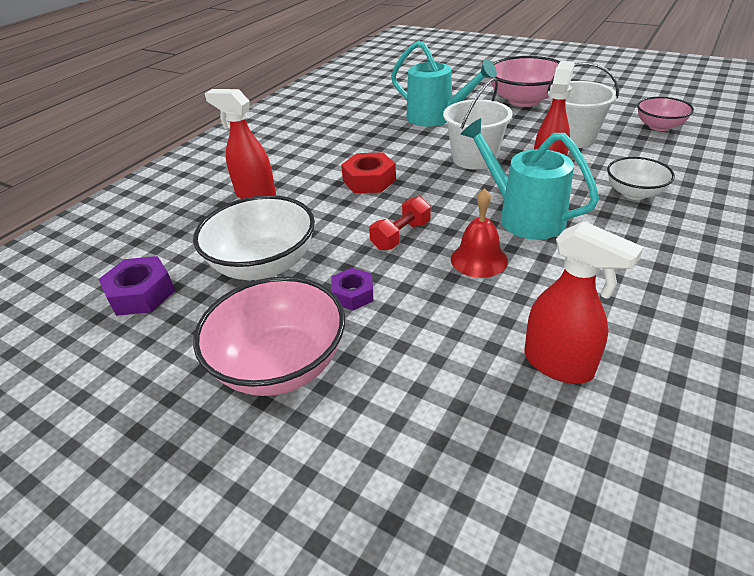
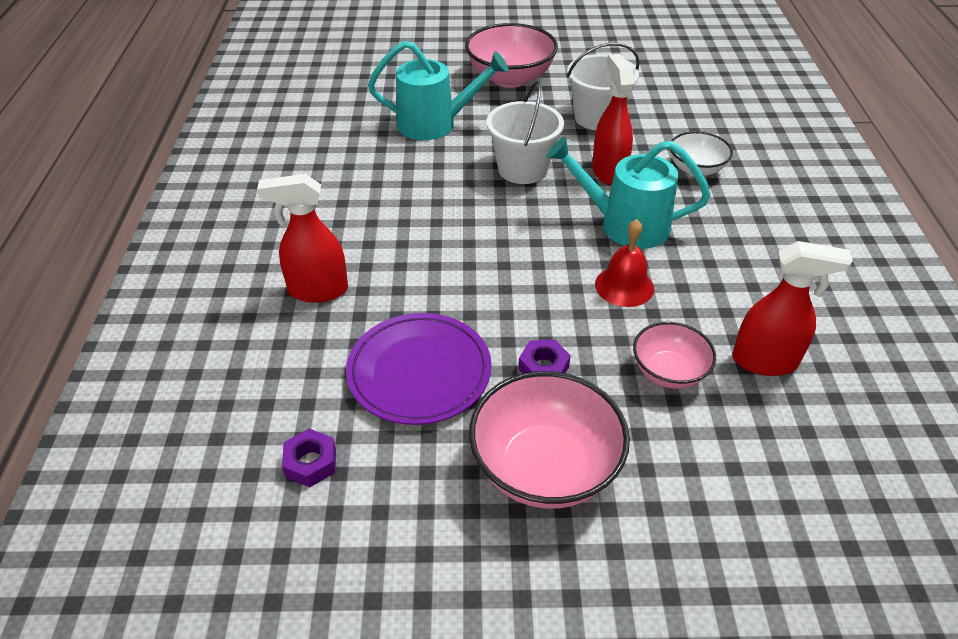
camera: 35 degrees left, 5 degrees up
purple nut [98,256,175,316] -> purple nut [282,429,336,487], size x0.66
white bowl [193,195,315,280] -> purple plate [346,313,492,425]
red nut [341,152,396,193] -> none
red dumbbell [369,196,431,250] -> none
pink bowl [637,97,694,131] -> pink bowl moved to [633,322,716,389]

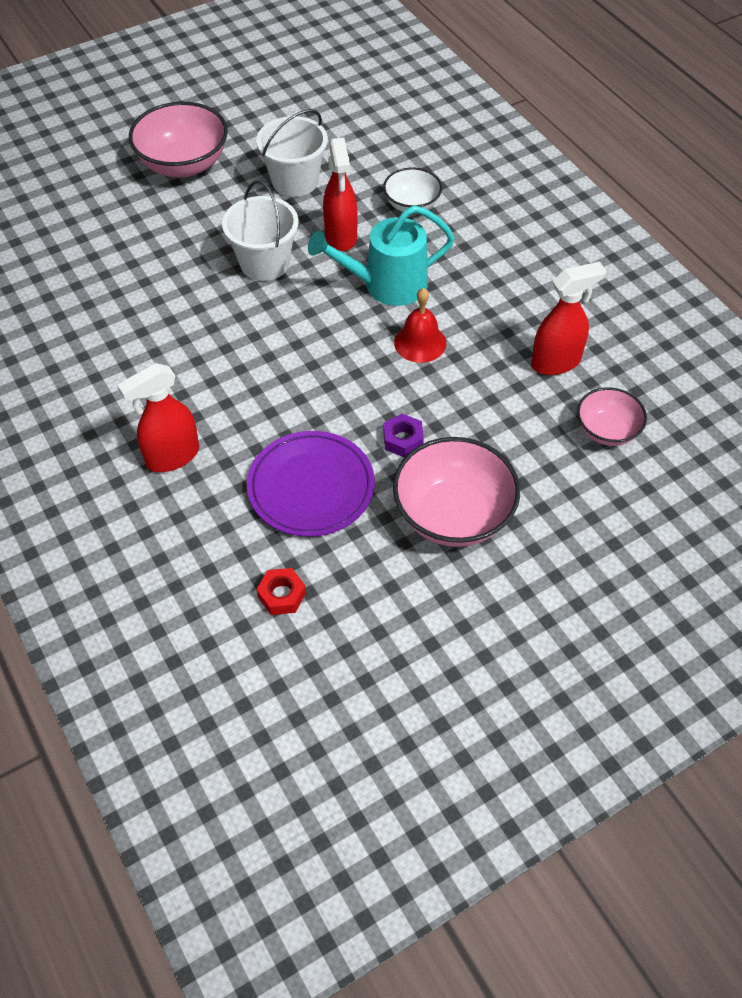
camera: 30 degrees left, 10 degrees up
purple nut [282,429,336,487] -> red nut [256,568,306,615]
turquoise watering can [368,41,509,140] -> none
red spray bottle [592,54,635,185] -> red spray bottle turned 150 degrees counterclockwise [323,138,358,251]
pink bowl [633,322,716,389] -> pink bowl moved to [577,387,647,446]

